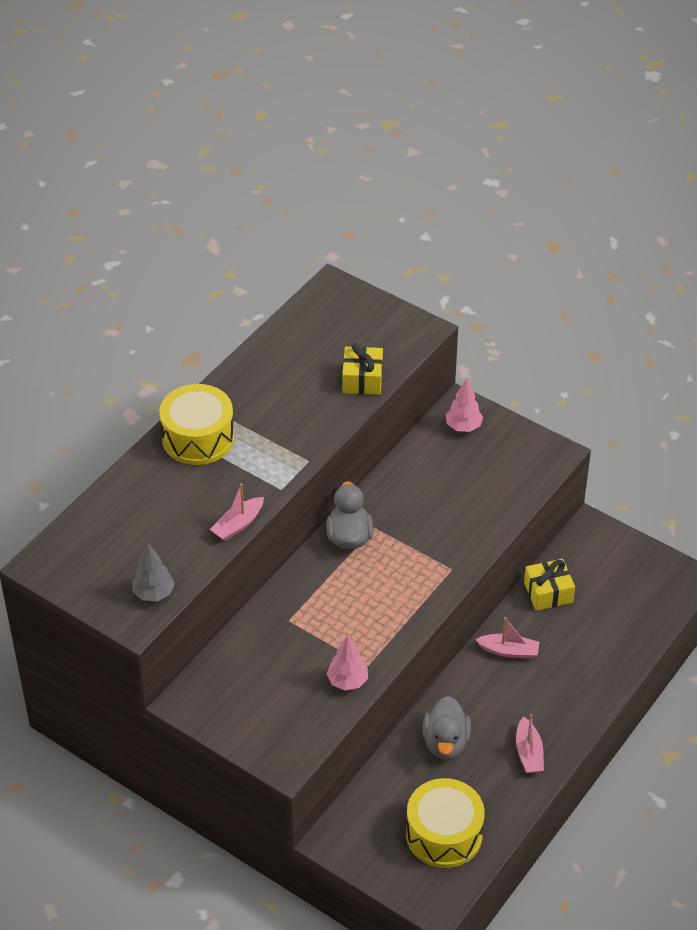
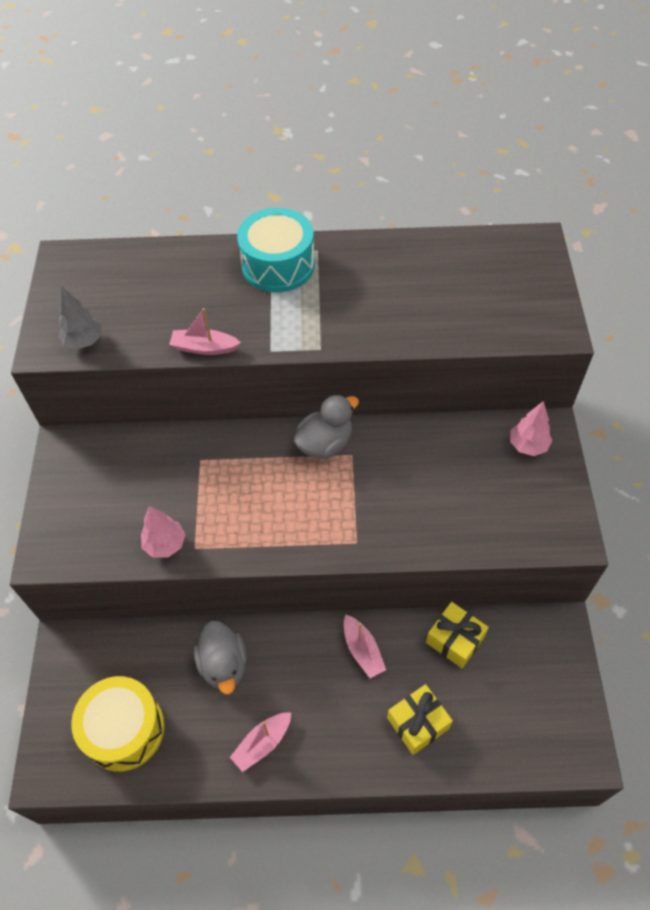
camera: 55 degrees right, 10 degrees up
yellow drum [159,384,234,465] -> turquoise drum [237,208,315,292]
yellow gift [342,343,383,395] -> yellow gift moved to [387,684,453,755]
grey duck [422,696,471,759] -> grey duck turned 75 degrees counterclockwise [194,621,247,694]

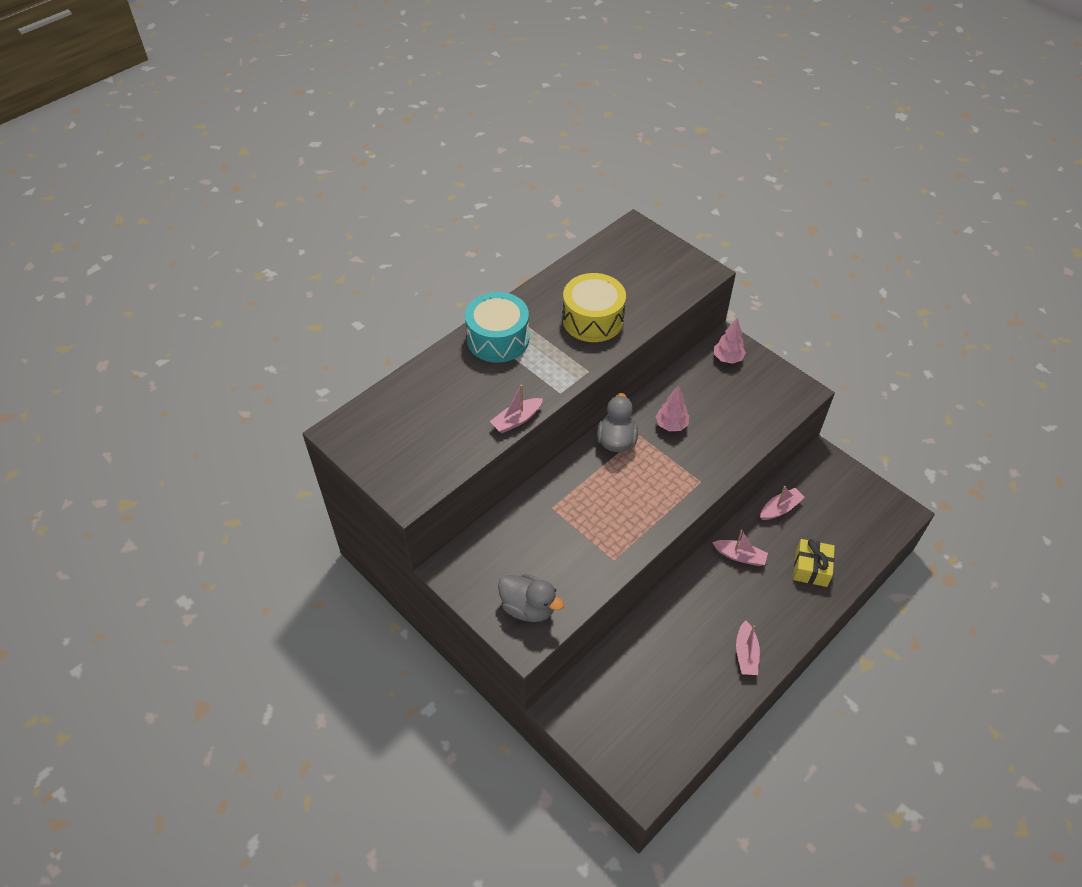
camera: 45 degrees left, 5 degrees down
grey tree [58,286,102,349] -> none
yellow drum [71,676,165,772] -> yellow drum moved to [563,273,626,342]
pink tree [141,506,185,558] -> pink tree moved to [656,385,689,431]
grey duck [194,621,247,694] -> grey duck moved to [498,574,564,622]
yellow gift [426,602,489,668] -> pink boat [760,486,805,520]

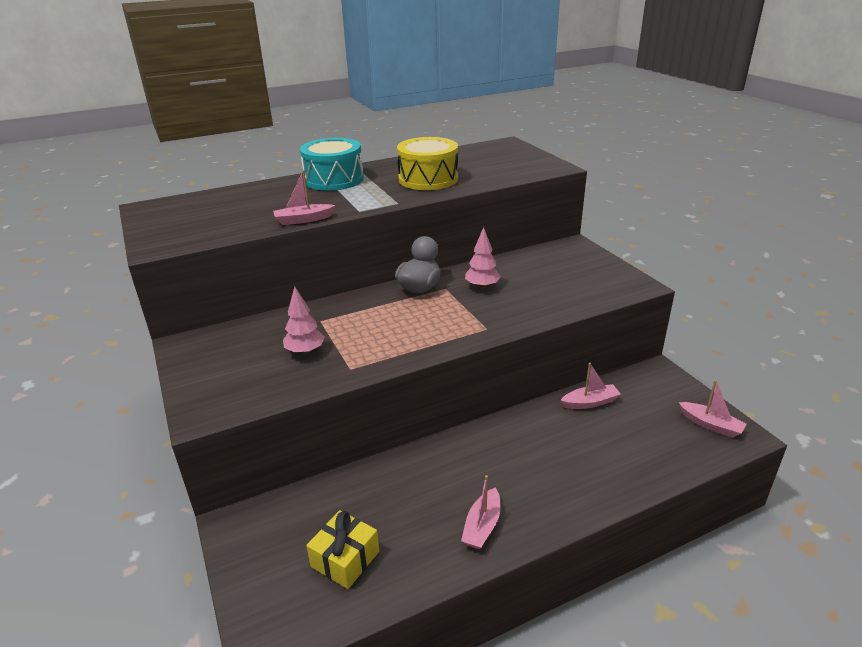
camera: 20 degrees right, 20 degrees down
grey duck [498,574,564,622] -> none
pink boat [712,530,768,566] -> pink boat moved to [679,380,747,438]
pink tree [714,318,746,364] -> pink tree moved to [283,286,324,355]
yellow gift [793,539,835,587] -> yellow gift moved to [306,510,379,589]

